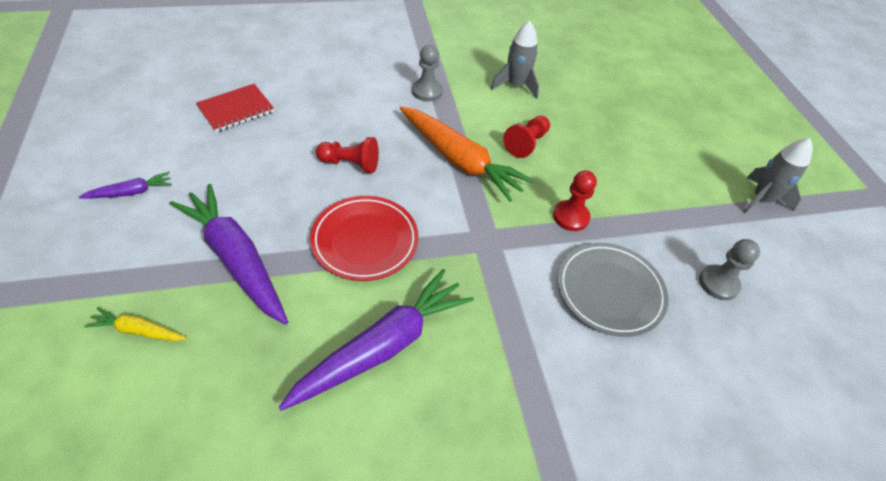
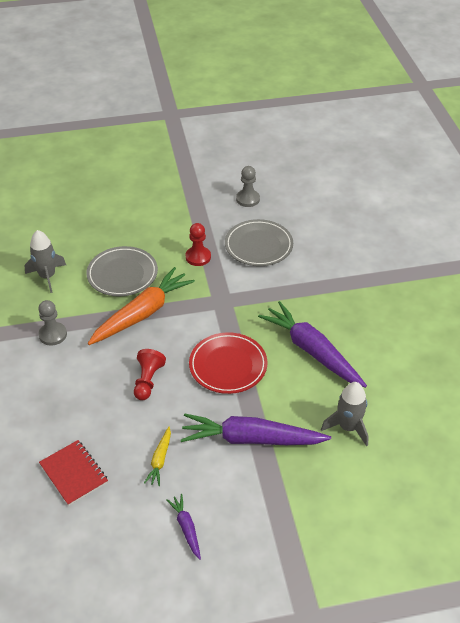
camera: 85 degrees left, 5 degrees down
yellow carrot [84,307,187,341] -> yellow carrot moved to [144,427,171,486]
purple carrot [170,184,288,325] -> purple carrot turned 45 degrees clockwise [181,413,331,445]
red pawn [503,116,550,158] -> grey plate [86,246,158,296]
grey rocket [743,138,813,213] -> grey rocket moved to [321,382,369,447]

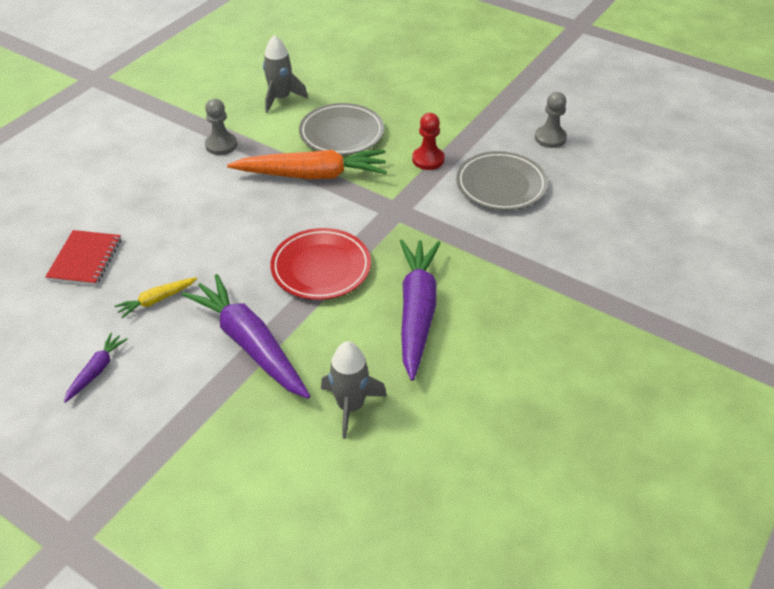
camera: 45 degrees right, 0 degrees up
red pawn [134,349,166,400] -> none

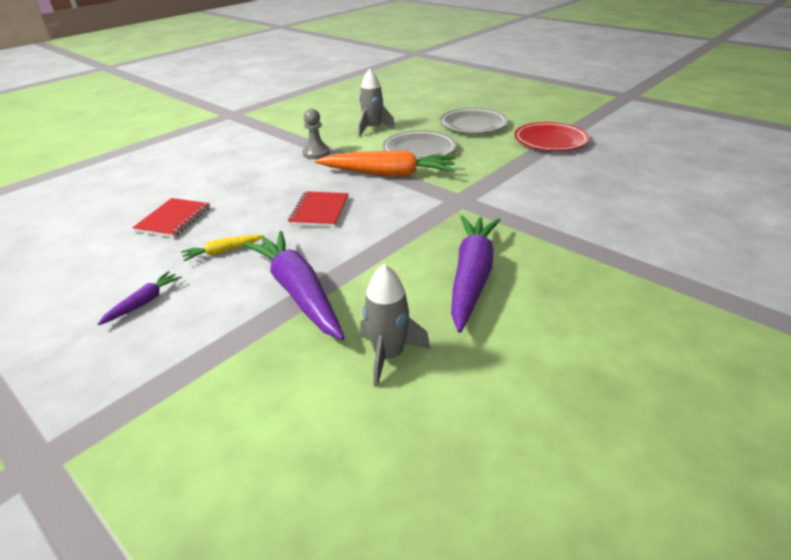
camera: 10 degrees right, 10 degrees down
red plate [270,228,371,300] -> red plate moved to [514,122,589,151]
red pawn [412,113,445,170] -> none
grey plate [456,151,548,211] -> grey plate moved to [440,108,508,133]
grey pawn [535,92,567,148] -> none
none -> red notebook [288,191,349,227]

